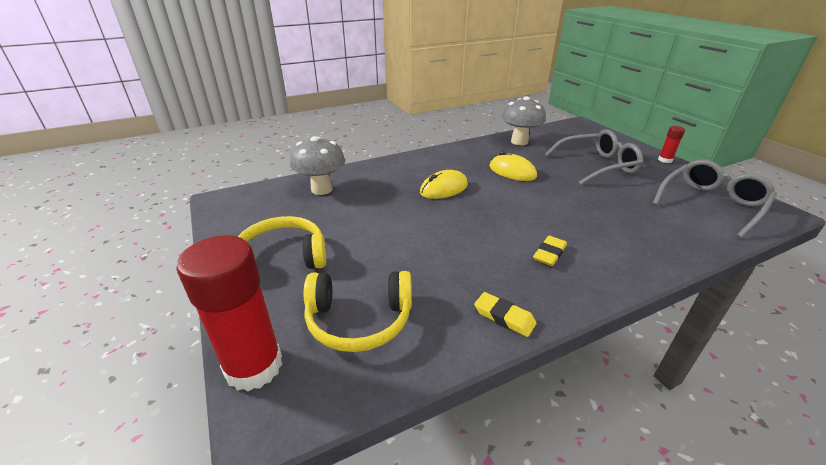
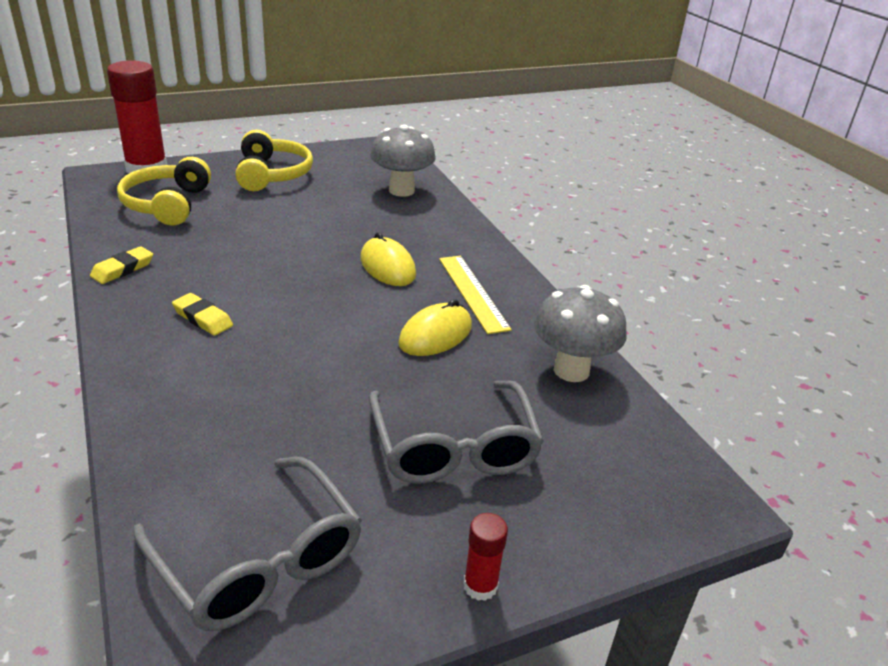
camera: 90 degrees right, 0 degrees up
none -> yellow ruler [439,256,512,334]

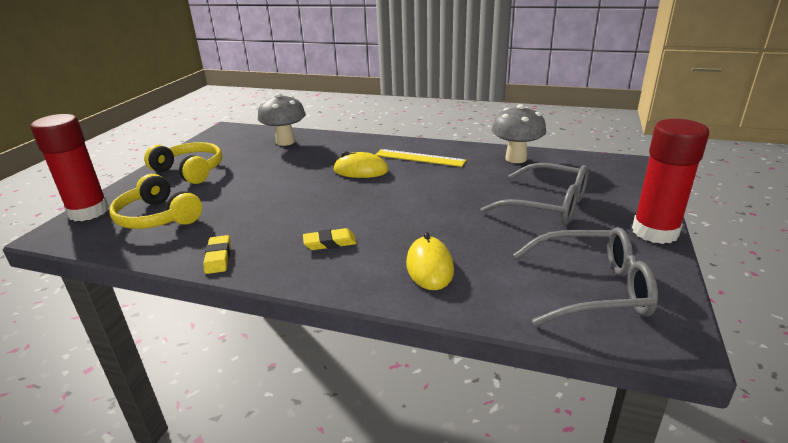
camera: 45 degrees left, 5 degrees down
yellow mouse [398,299,472,356] -> yellow mouse moved to [406,232,454,290]
red glue stick [464,513,508,601] -> red glue stick [632,119,709,244], size x2.21

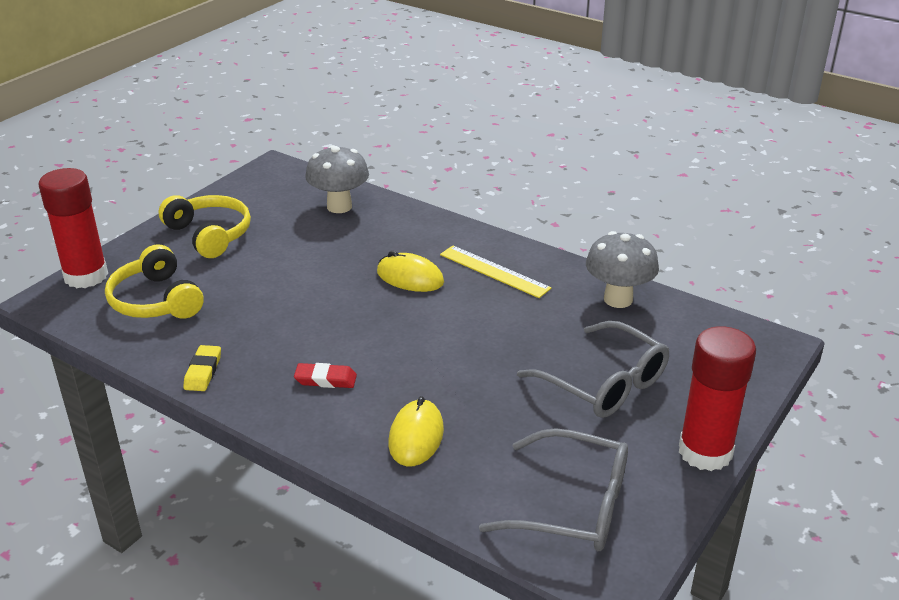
camera: 15 degrees right, 5 degrees up
yellow eraser [303,228,357,250] -> red eraser [294,363,357,388]

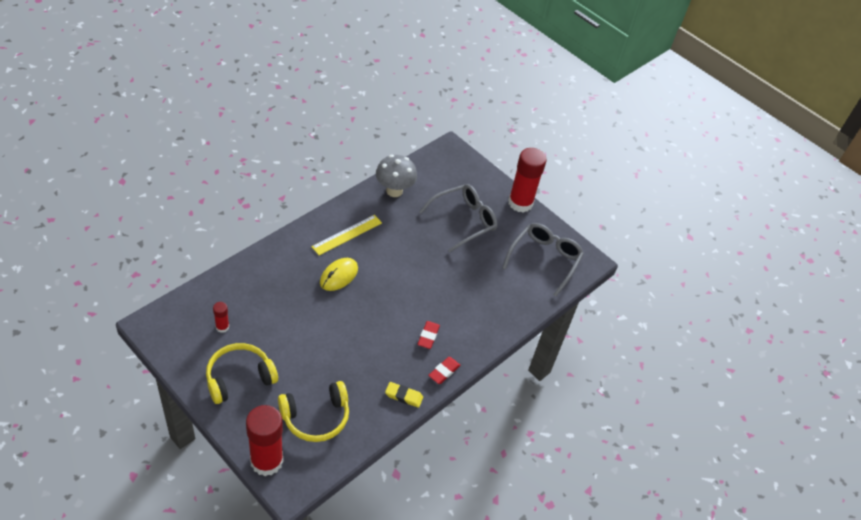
camera: 85 degrees left, 15 degrees up
grey mushroom [305,145,369,213] -> none
yellow mouse [389,396,444,466] -> none
none -> red glue stick [213,302,229,333]
none -> red eraser [428,357,460,384]

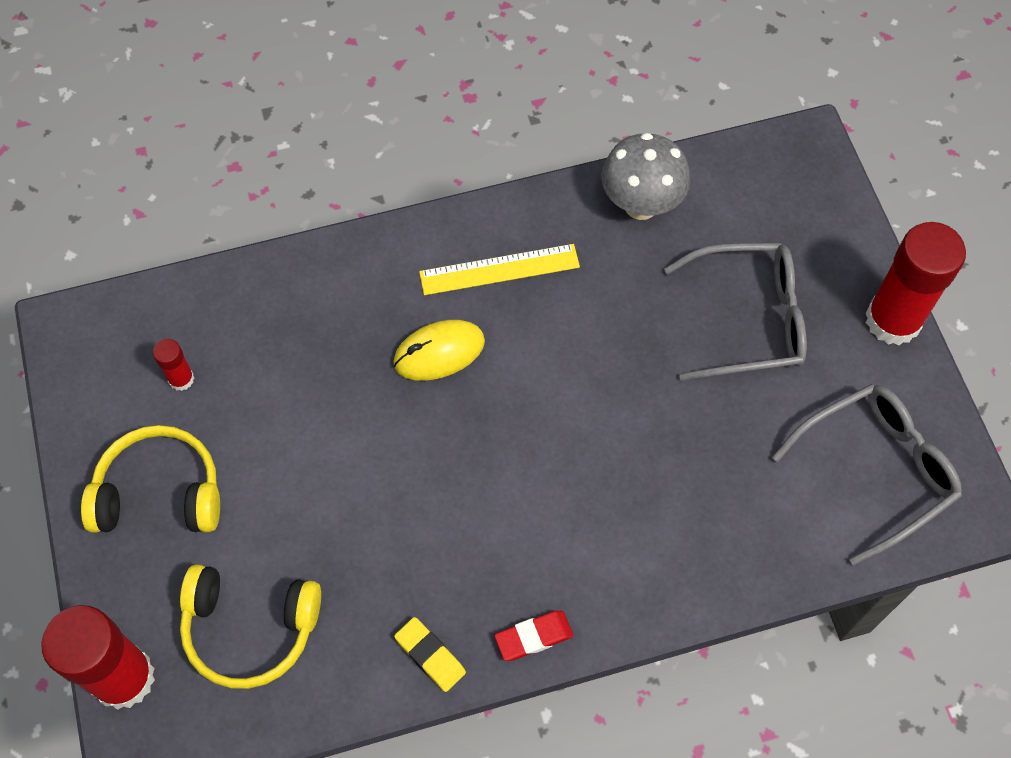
camera: 35 degrees right, 15 degrees up
red eraser [418,321,440,349] -> none

